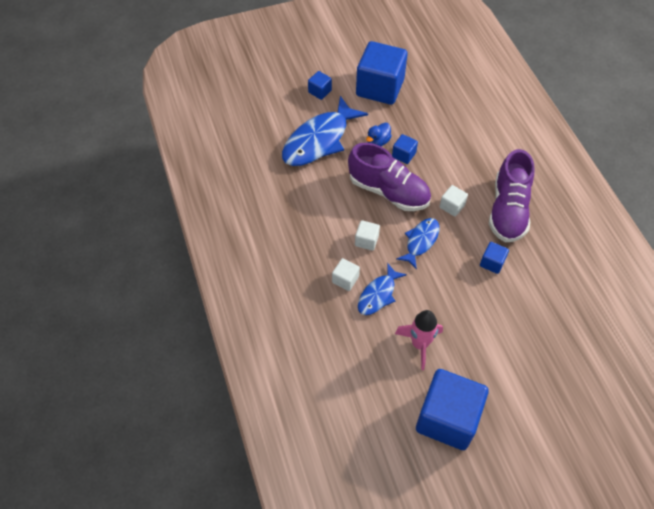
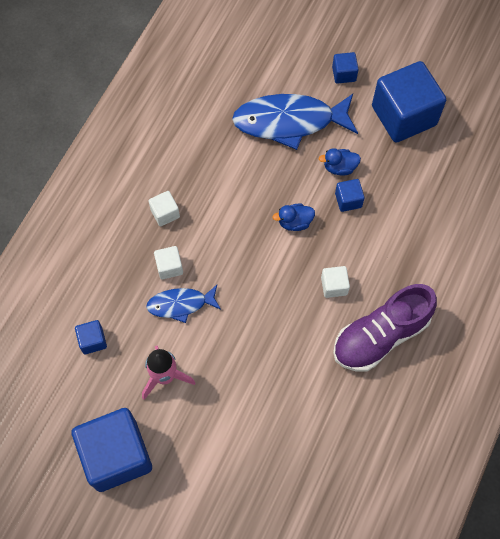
camera: 45 degrees right, 10 degrees up
purple shoe [348,143,431,211] -> blue duck [272,203,315,231]
white cube [355,220,380,251] -> white cube moved to [148,191,180,226]
blue fish [396,218,439,270] -> none
blue cube [480,242,509,274] -> blue cube moved to [75,320,107,354]

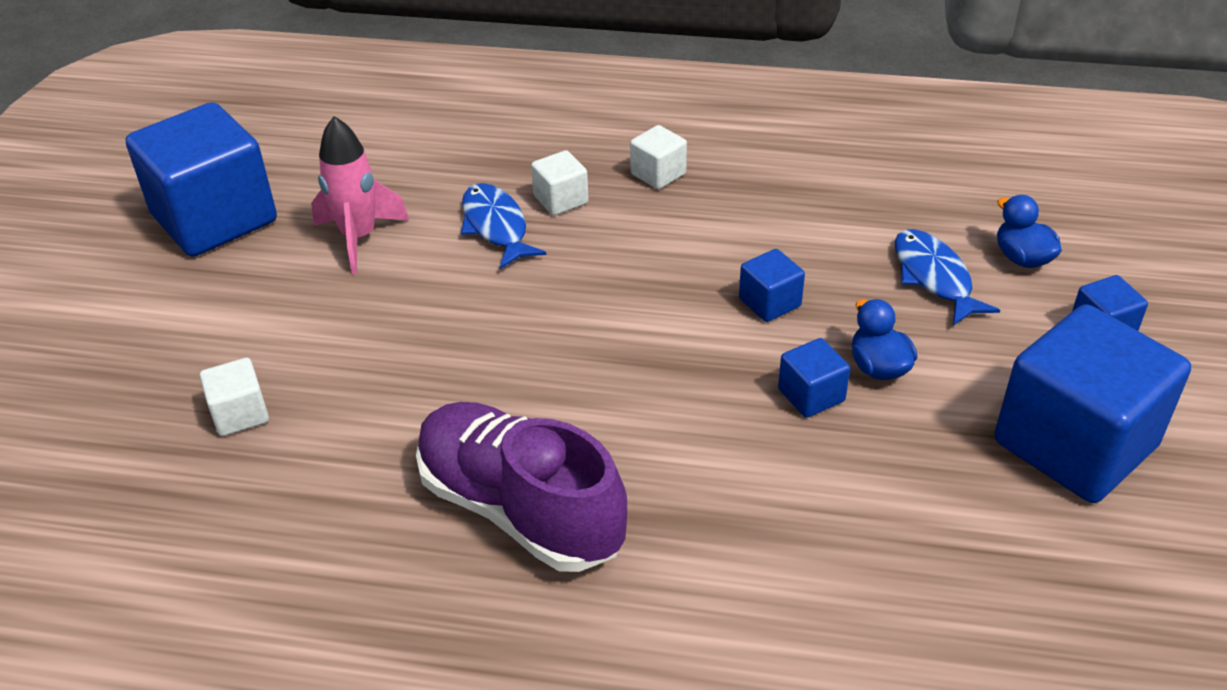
camera: 75 degrees right, 25 degrees down
blue cube [75,320,107,354] -> blue cube moved to [739,249,805,322]
blue fish [232,94,358,150] -> blue fish [895,229,1000,326], size x0.55
blue duck [272,203,315,231] -> blue duck moved to [997,195,1062,268]
white cube [321,266,350,298] -> white cube moved to [200,358,269,436]

